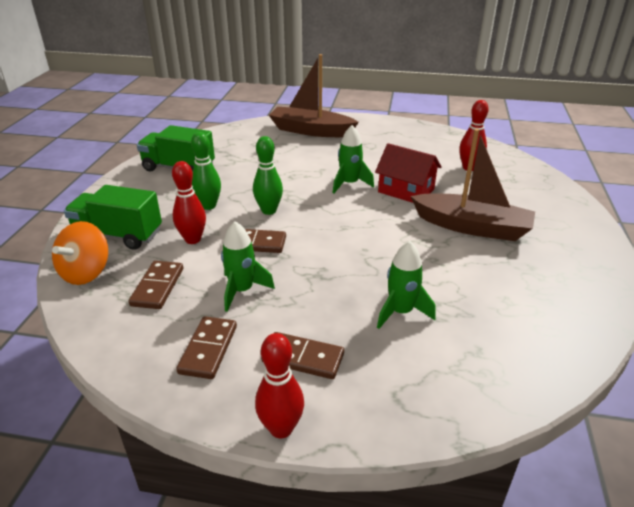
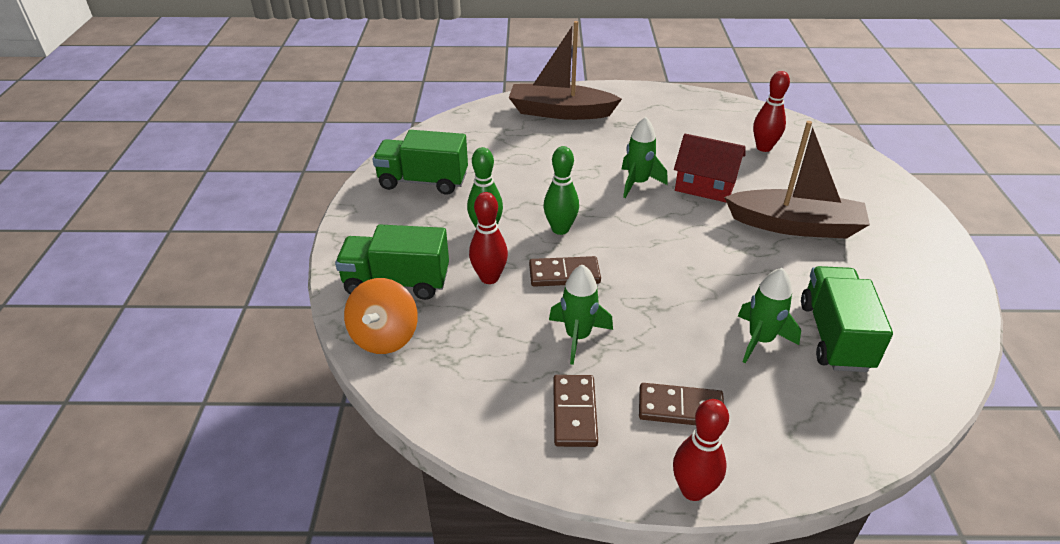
camera: 10 degrees left, 5 degrees up
brown domino [128,261,183,309] -> none
none -> green truck [801,266,893,372]

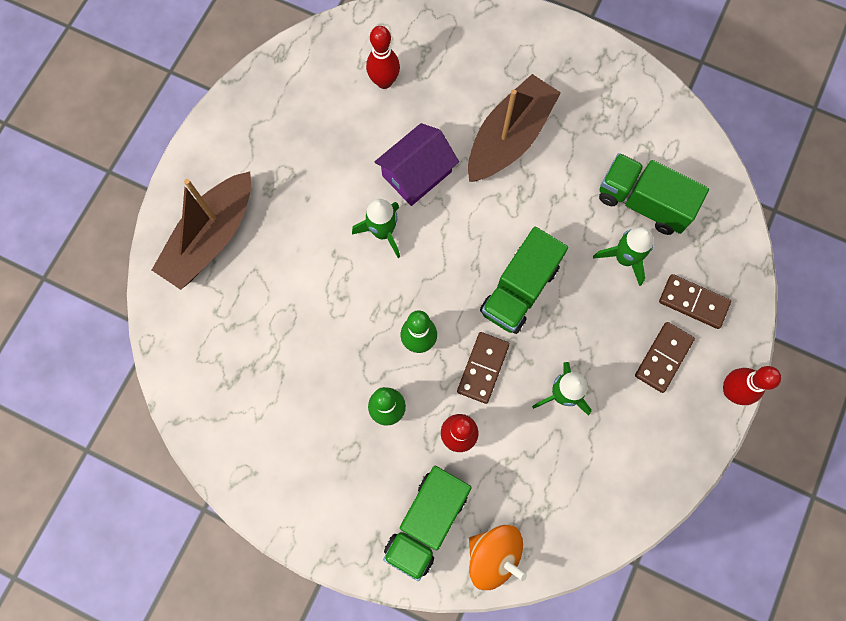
camera: 65 degrees left, 35 degrees up
green truck [372,130,468,195] -> green truck moved to [480,227,568,334]
brown domino [553,375,598,447] -> brown domino moved to [659,274,731,329]
red house [674,134,745,203] -> purple house [375,123,459,206]

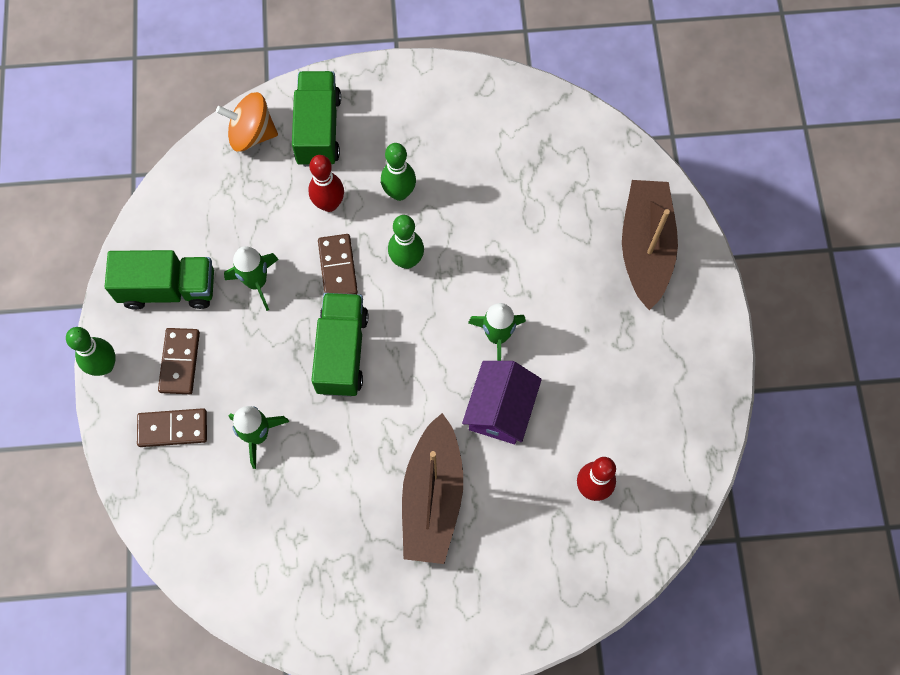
camera: 150 degrees right, 5 degrees down
green truck [599,153,709,235] -> green truck moved to [105,250,214,310]
red bowling pin [723,366,781,405] -> green bowling pin [66,327,116,376]

